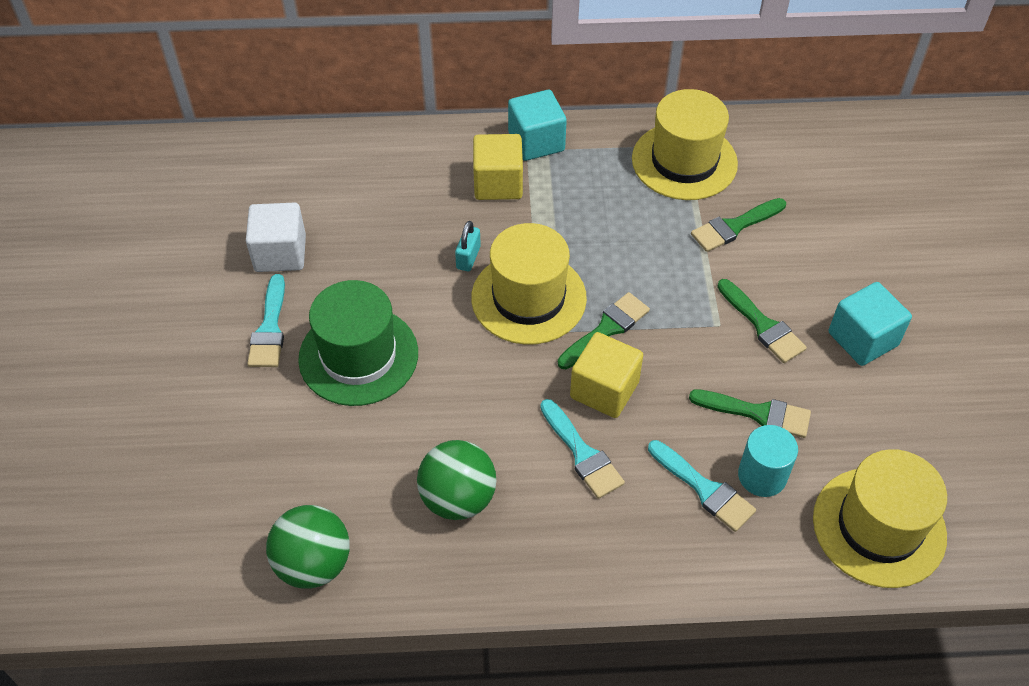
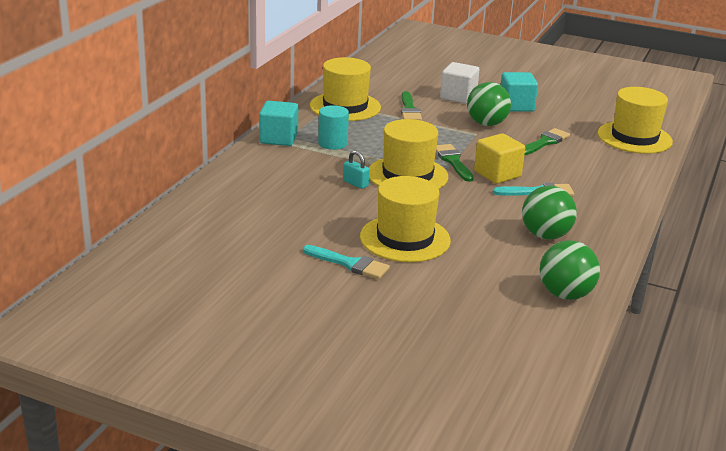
camera: 65 degrees left, 25 degrees down
white cube [246,203,306,272] -> white cube moved to [440,62,480,104]
green hat [298,280,418,406] -> yellow hat [360,176,451,262]
yellow cube [473,134,523,200] -> none
turquoise brush [648,440,756,532] -> none
green brush [717,279,807,363] -> green ball [467,82,511,126]
turquoise cylinder [738,425,798,497] -> turquoise cylinder moved to [318,105,349,150]

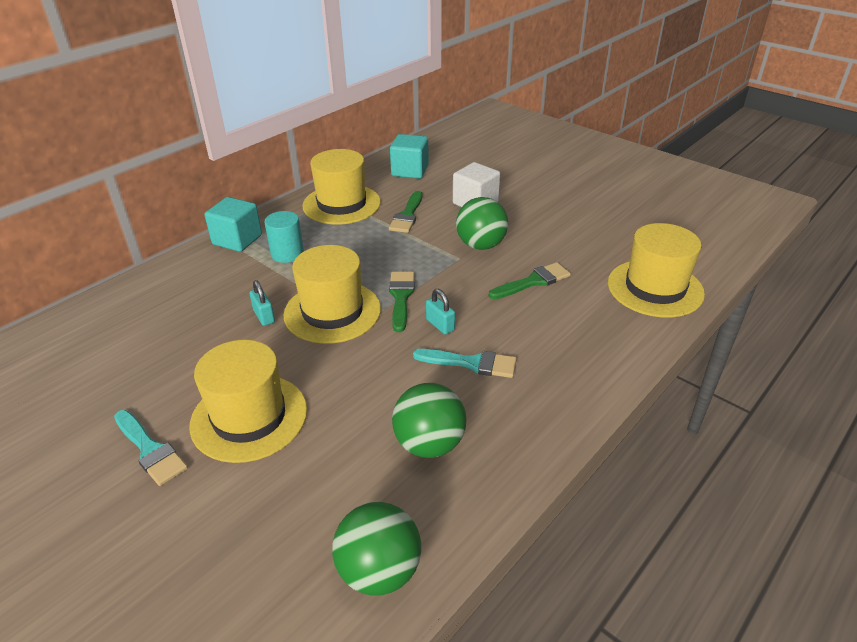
camera: 20 degrees right, 10 degrees up
yellow cube [474,133,525,184] -> turquoise padlock [426,289,455,334]
turquoise cube [501,72,538,112] -> turquoise cube moved to [390,134,429,179]

